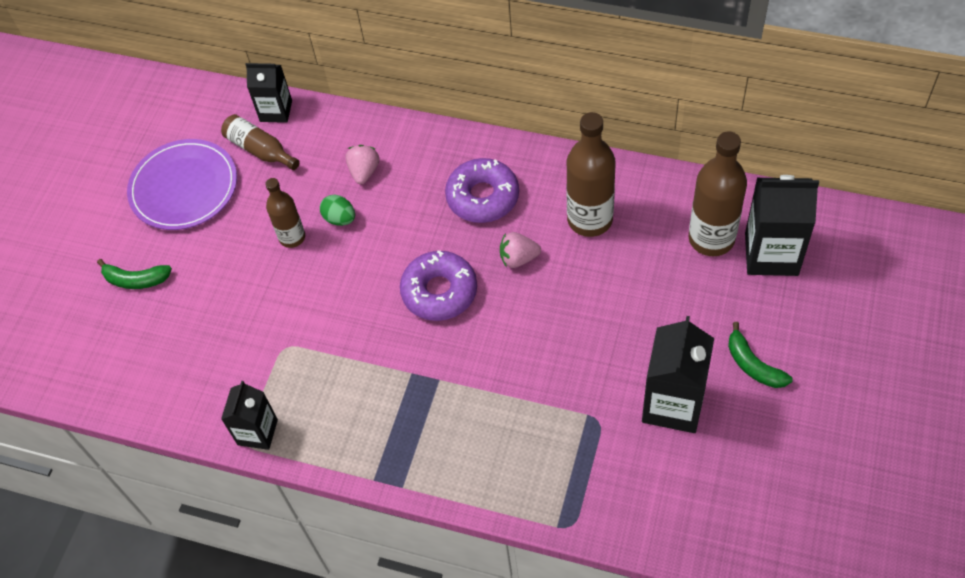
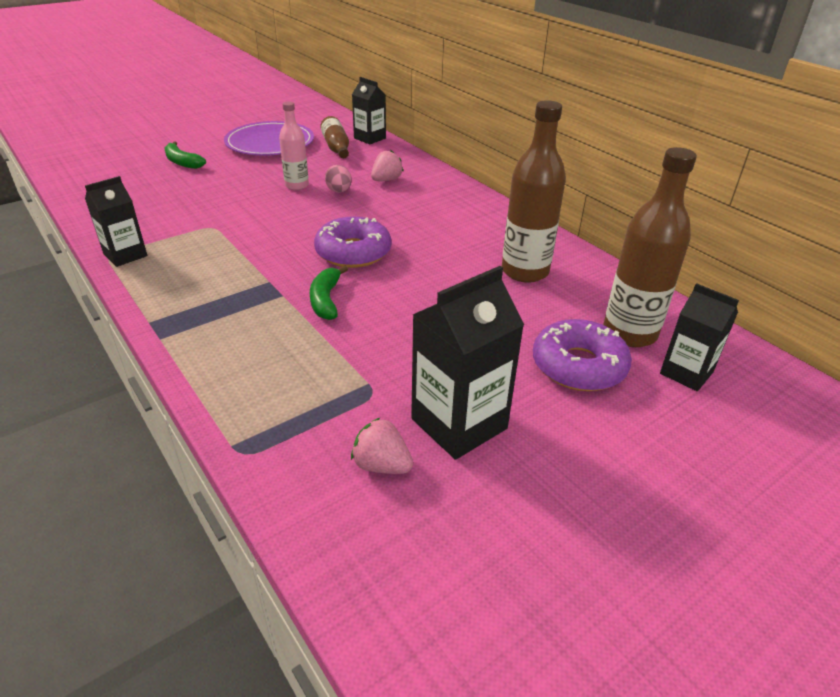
camera: 30 degrees right, 20 degrees down
brown bottle [265,178,305,248] -> pink bottle [279,101,309,190]
green egg [320,195,355,226] -> pink egg [325,165,352,193]
purple donut [445,158,519,223] -> purple donut moved to [533,319,632,391]
pink strawberry [500,232,541,268] -> pink strawberry moved to [351,418,413,474]
green banana [728,322,793,388] -> green banana moved to [310,266,348,320]
black carton [745,175,819,276] -> black carton [660,283,739,391], size x0.63

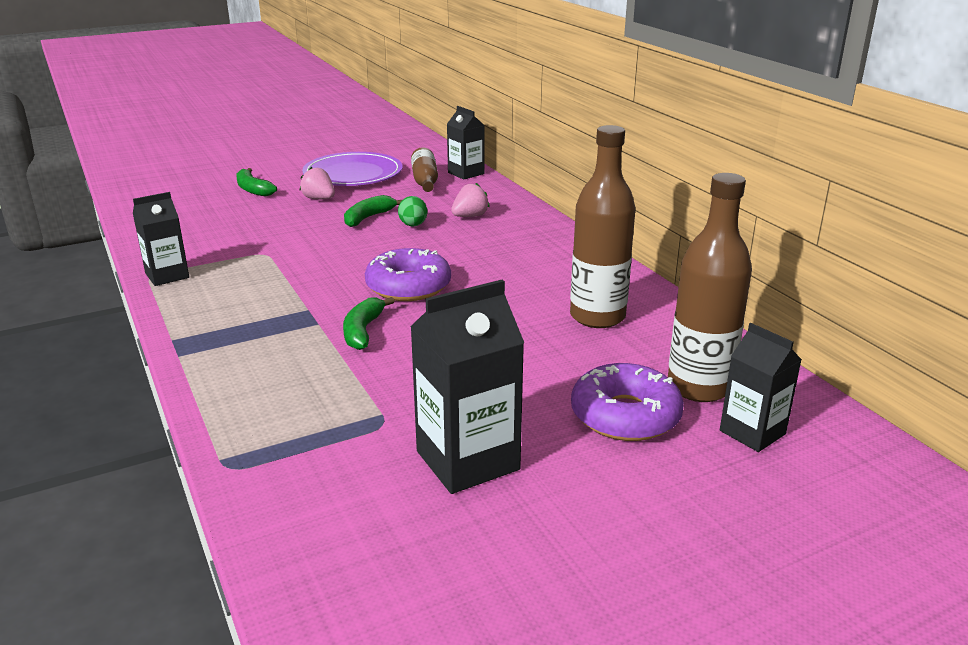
camera: 10 degrees right, 10 degrees down
pink bottle [279,101,309,190] -> green banana [344,195,402,227]
pink egg [325,165,352,193] -> green egg [398,196,427,227]
pink strawberry [351,418,413,474] -> pink strawberry moved to [299,167,335,199]

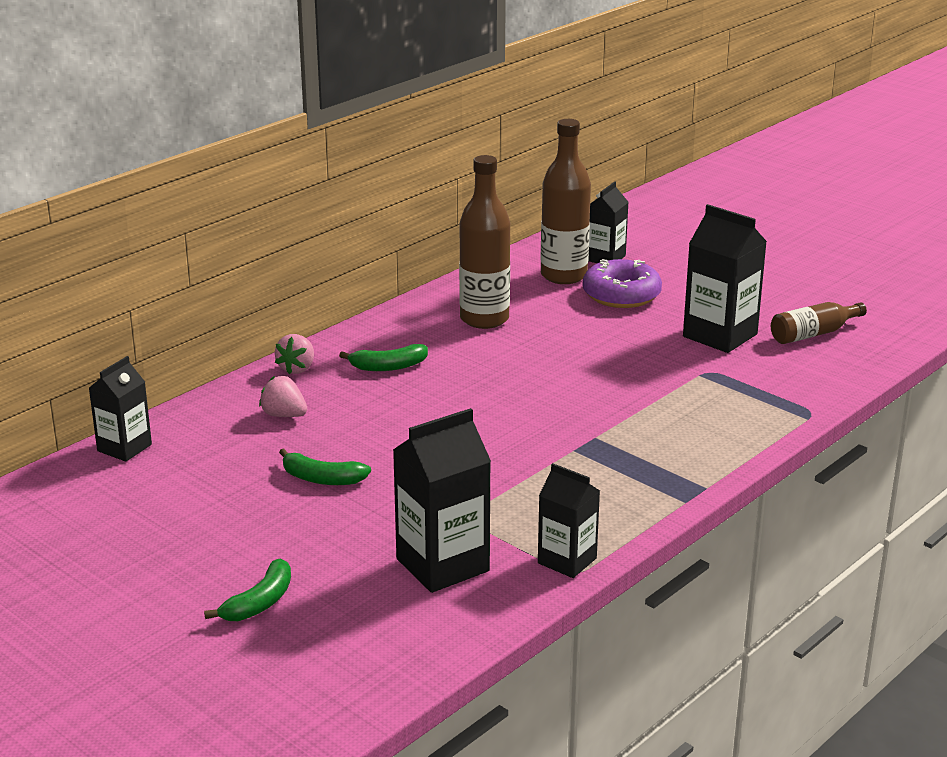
camera: 110 degrees left, 0 degrees up
pink strawberry [299,167,335,199] -> pink strawberry moved to [275,334,314,374]
purple plate [302,152,403,186] -> none
green banana [343,297,394,350] -> green banana moved to [339,344,428,371]
purple donut [365,248,451,301] -> none
green egg [398,196,427,227] -> none
brown bottle [411,147,438,192] -> brown bottle moved to [771,302,867,344]
none -> black carton [393,408,491,593]

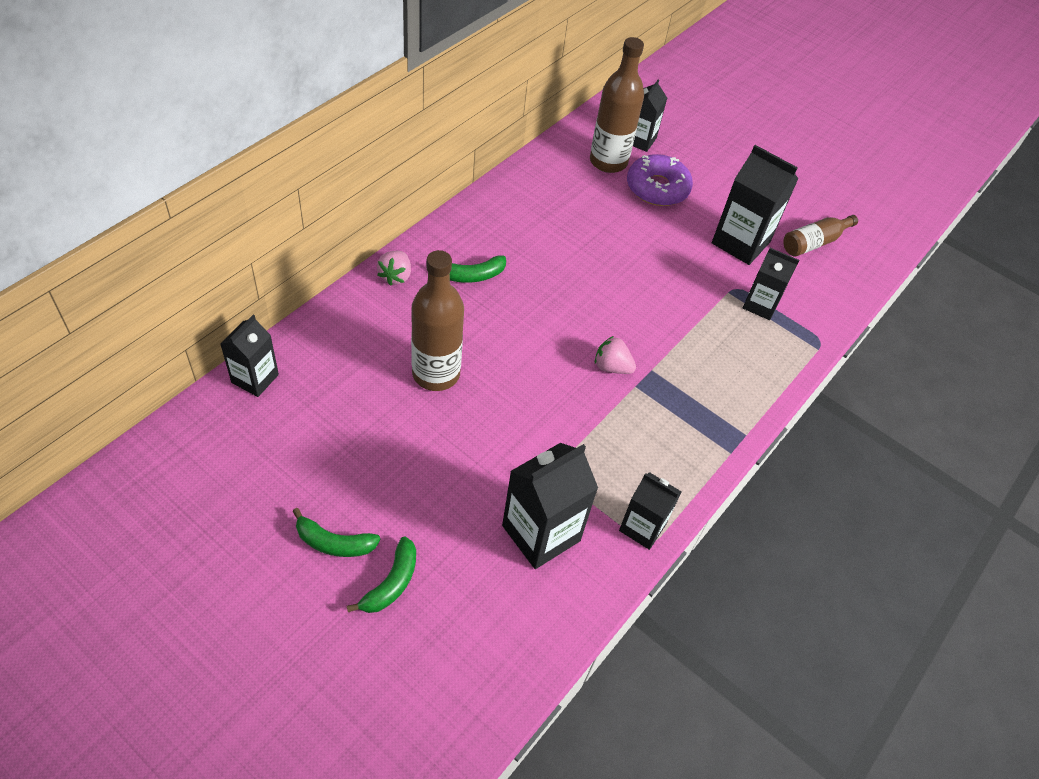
camera: 10 degrees left, 25 degrees up
pink strawberry [259,376,307,417] -> pink strawberry moved to [595,336,636,374]
green banana [279,449,371,485] -> green banana moved to [292,508,381,557]
brown bottle [459,155,510,329] -> brown bottle moved to [411,250,464,391]
none -> black carton [743,248,799,320]

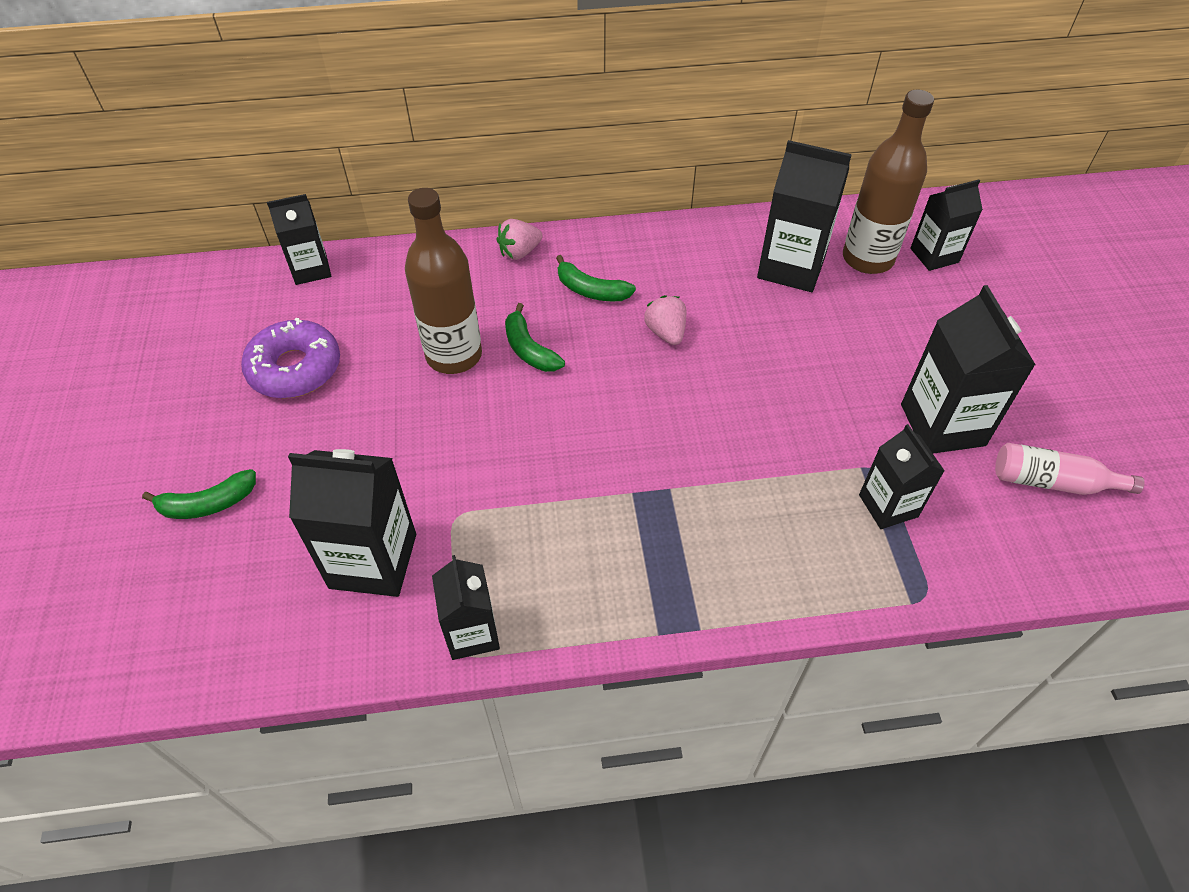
camera: 50 degrees right, 0 degrees up
green banana [292,508,381,557] -> green banana moved to [505,303,565,372]
pink strawberry [595,336,636,374] -> pink strawberry moved to [644,295,686,345]
purple donut [627,154,693,206] -> purple donut moved to [241,318,340,398]
brown bottle [783,215,858,256] -> pink bottle [995,443,1145,495]
none -> black carton [757,140,852,292]

